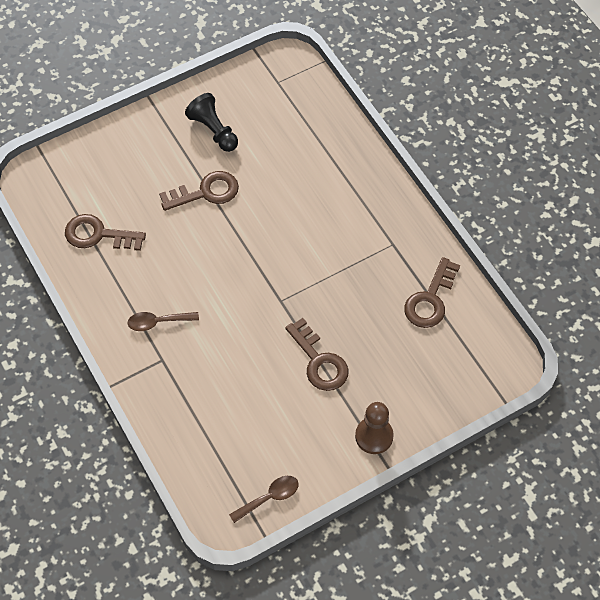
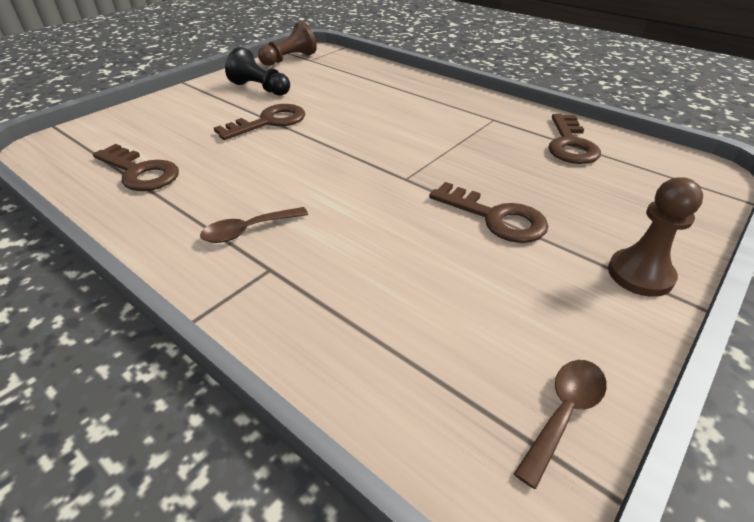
camera: 20 degrees left, 20 degrees down
brown key [65,214,146,251] -> brown key turned 135 degrees counterclockwise [93,144,179,191]
none -> brown pawn [258,21,317,66]

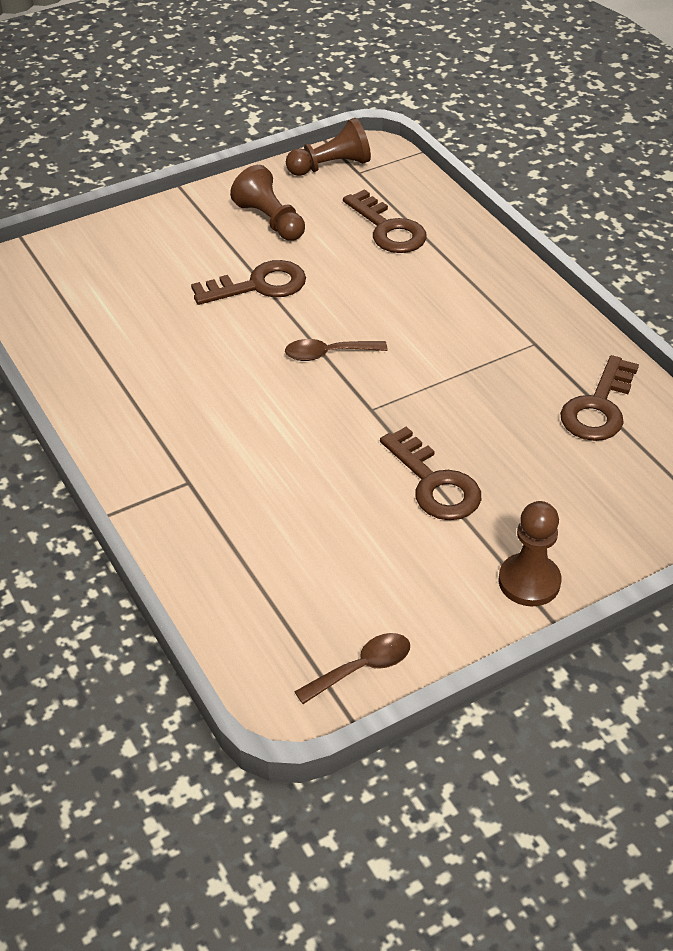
camera: 20 degrees right, 5 degrees up
brown key [93,144,179,191] -> brown key moved to [343,189,427,253]
brown spoon [200,207,308,243] -> brown spoon moved to [285,339,387,361]
black pawn [225,47,290,96] -> brown pawn [230,165,305,241]

